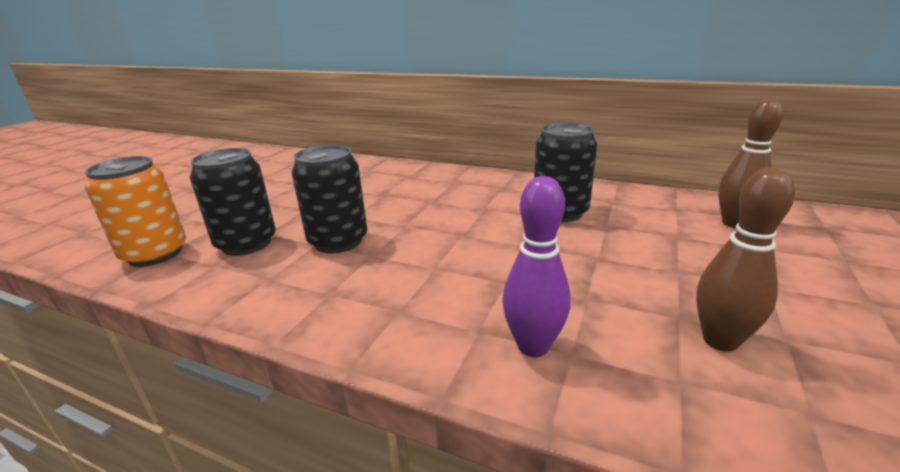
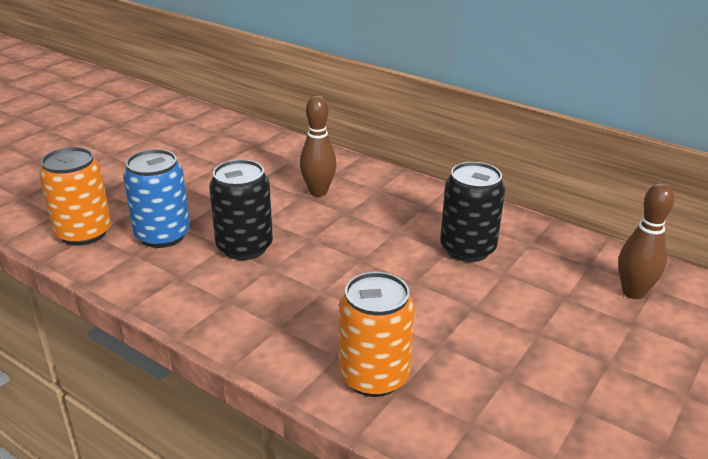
camera: 10 degrees right, 5 degrees up
black can [190,148,276,256] -> blue can [123,149,190,248]
purple bowling pin [502,176,570,357] -> orange can [339,272,415,397]
brown bowling pin [696,168,795,352] -> brown bowling pin moved to [300,96,337,197]

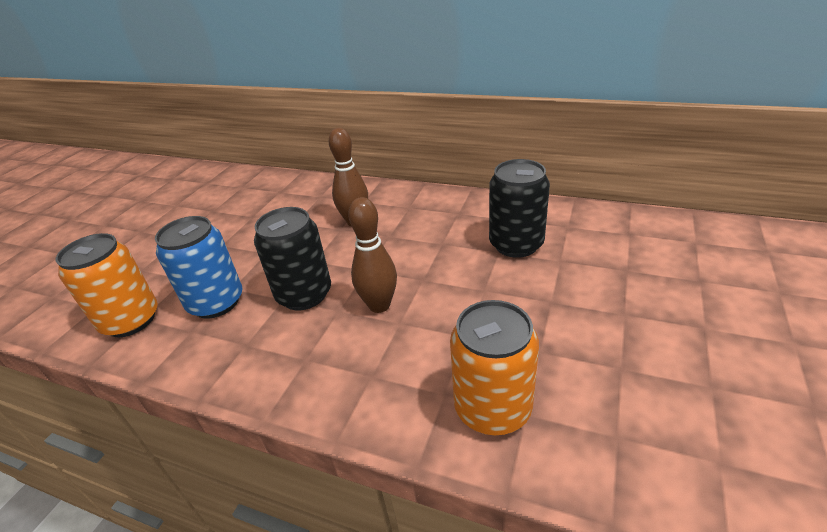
camera: 10 degrees left, 5 degrees up
brown bowling pin [618,183,675,299] -> brown bowling pin moved to [348,197,397,313]

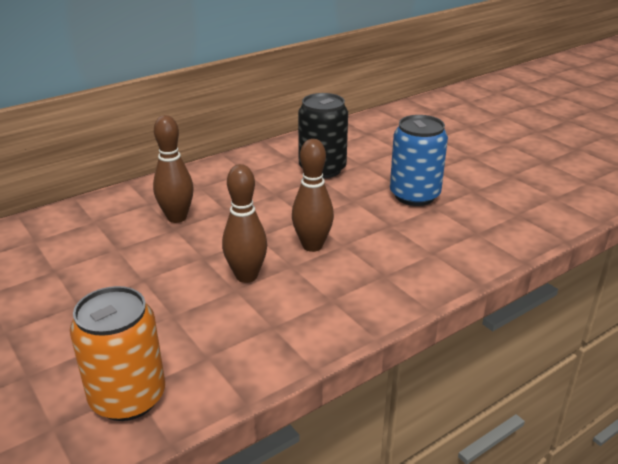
camera: 60 degrees left, 5 degrees down
blue can [155,216,242,319] -> blue can moved to [390,115,448,206]
black can [254,207,331,310] -> brown bowling pin [222,164,267,283]
orange can [450,300,539,435] -> none

